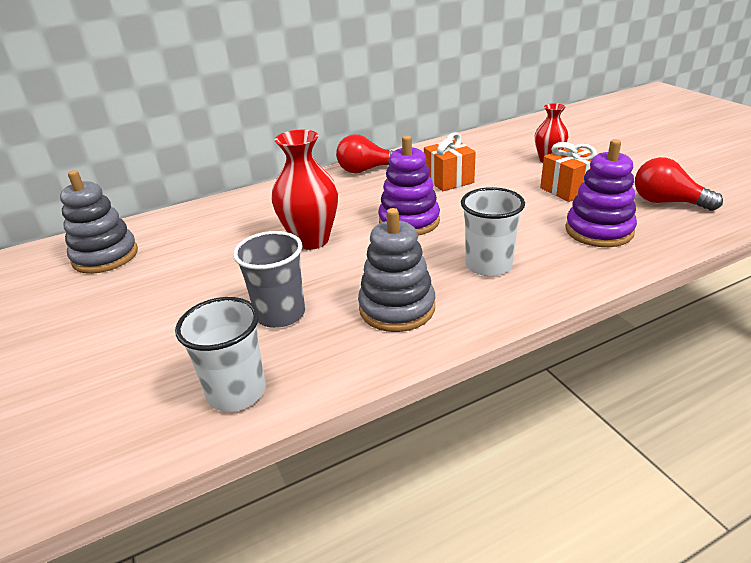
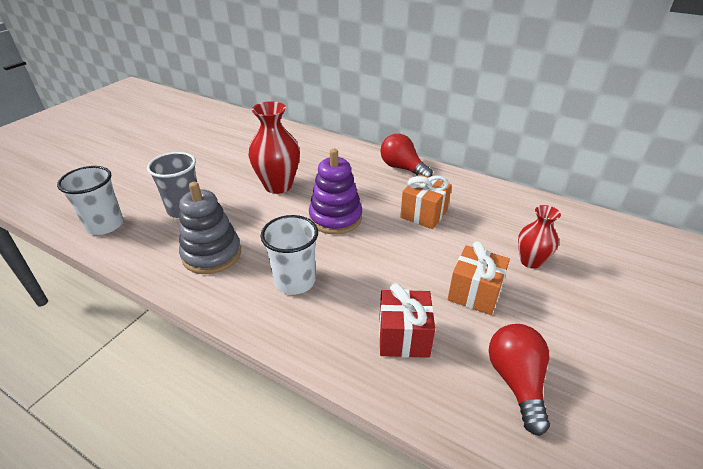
camera: 55 degrees right, 5 degrees up
grey stacking toy [60,170,138,274] -> none
purple stacking toy [565,139,637,247] -> red gift [379,283,435,358]

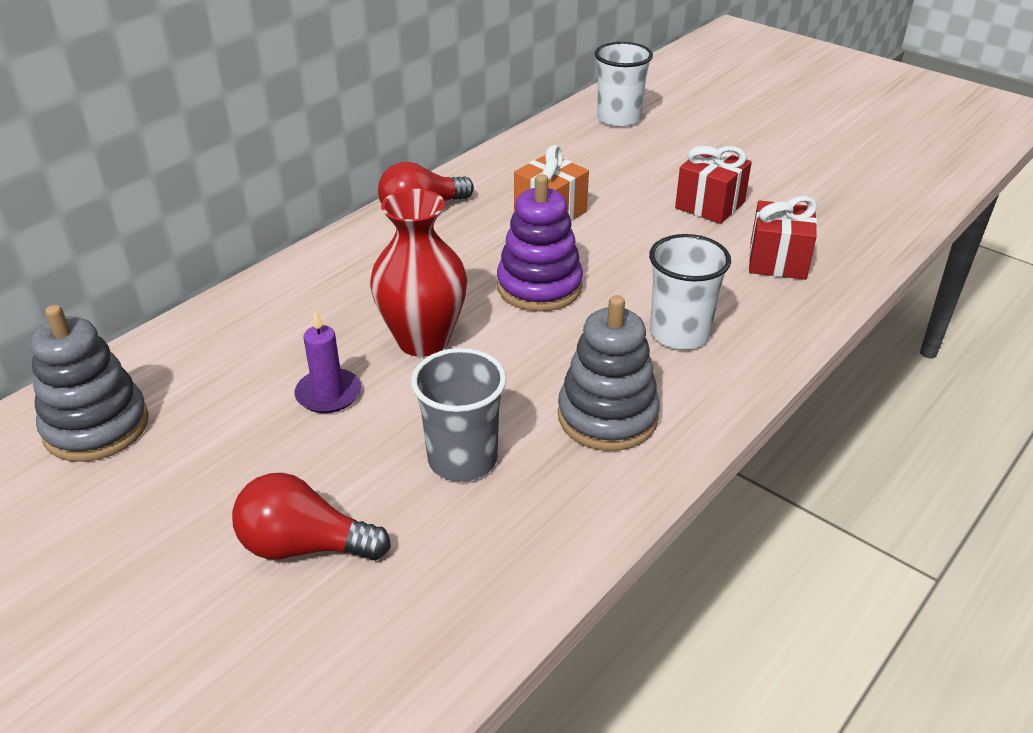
camera: 80 degrees left, 0 degrees up
white cup [57,166,124,235] -> white cup moved to [595,42,653,127]
orange gift [448,241,510,315] -> red gift [675,146,752,224]
red light bulb [489,324,550,436] -> red light bulb moved to [232,473,391,560]
red vase [518,205,561,269] -> none
none -> grey stacking toy [30,305,149,462]
none -> purple candle [295,310,361,413]

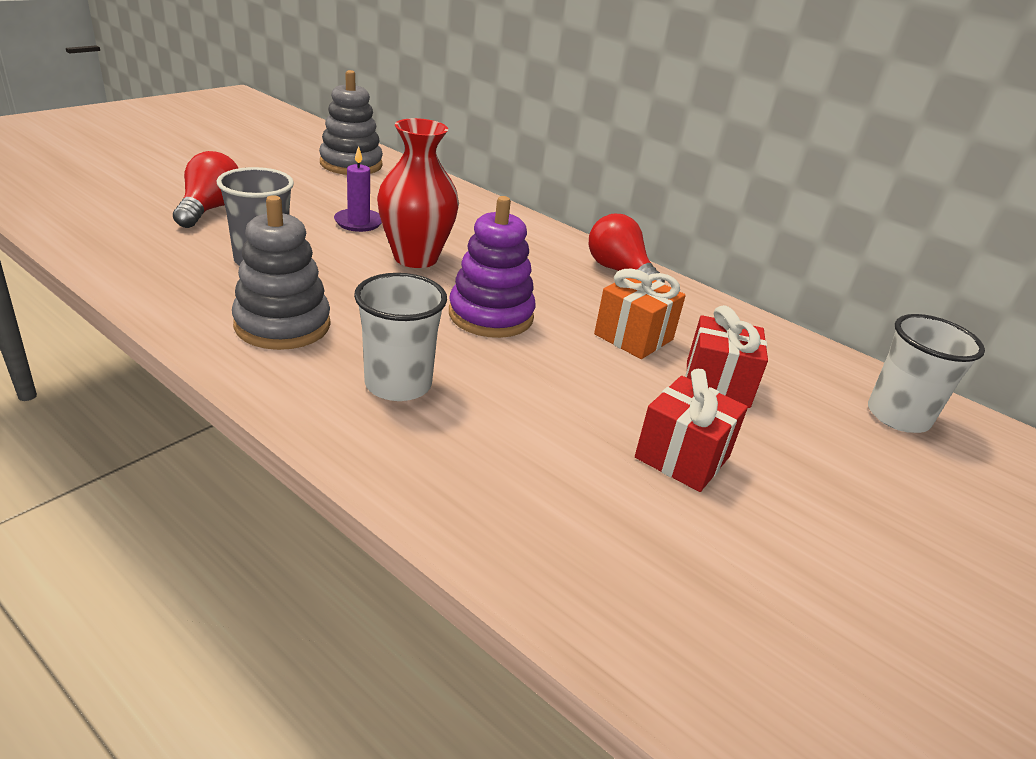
camera: 85 degrees right, 5 degrees down
red gift [749,196,817,280] -> red gift moved to [686,305,768,408]

